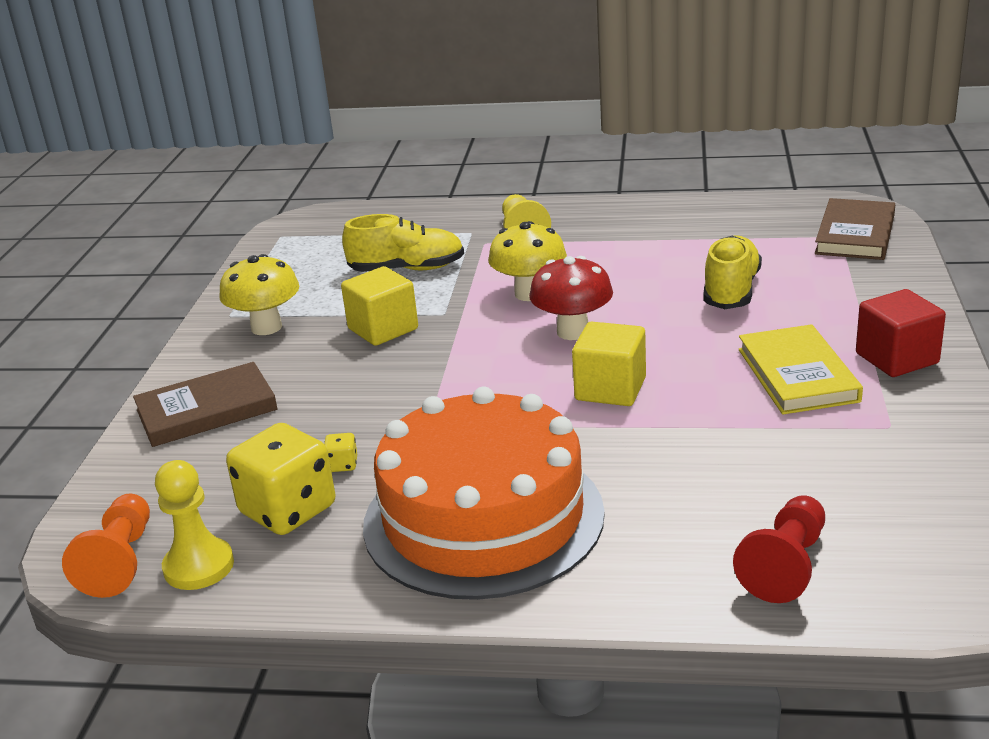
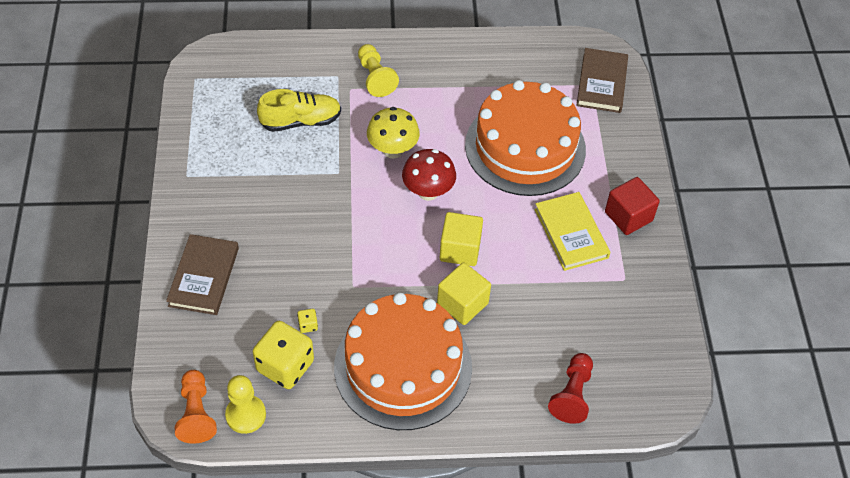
camera: 15 degrees left, 25 degrees up
brown book [133,362,278,447] -> brown book turned 45 degrees counterclockwise [166,234,239,315]
yellow mushroom [219,254,299,335] -> none
yellow cube [341,266,418,346] -> yellow cube moved to [437,262,491,325]
yellow shoe [703,235,762,309] -> orange cake [465,80,586,196]

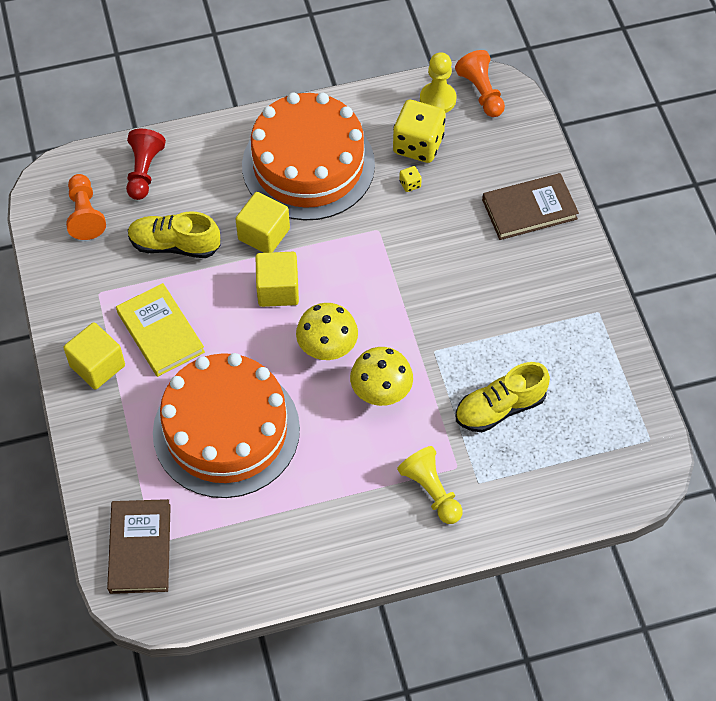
camera: 170 degrees right, 5 degrees up
brown book [166,234,239,315] -> brown book turned 75 degrees clockwise [482,173,579,240]
red mushroom [402,149,456,201] -> yellow mushroom [296,303,358,360]
red cube [605,177,660,235] -> yellow cube [63,322,125,390]
none -> orange pawn [66,174,106,240]
none -> yellow shoe [128,212,220,258]

